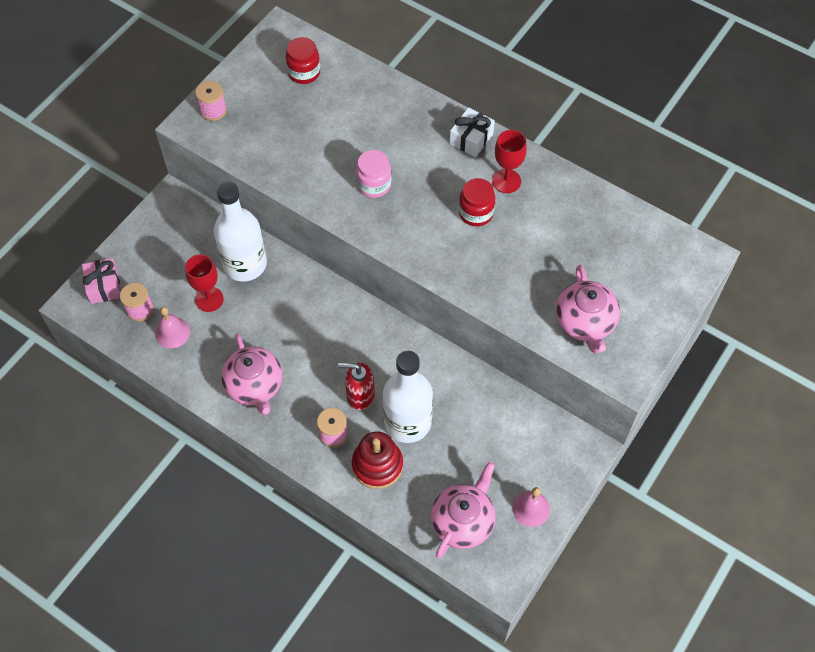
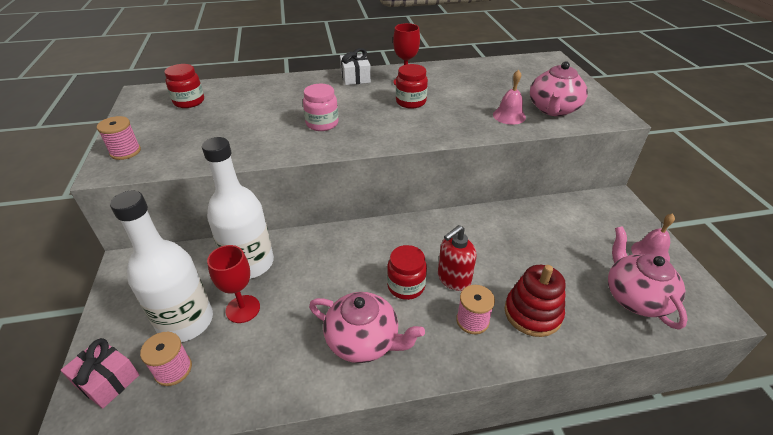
camera: 45 degrees left, 20 degrees down
pink bell [155,307,190,348] -> pink bell moved to [493,70,526,125]
white bottle [383,351,433,443] -> white bottle moved to [110,191,213,342]
pink teapot [555,265,620,353] -> pink teapot turned 75 degrees clockwise [530,61,588,116]
none -> red jar [387,245,427,300]

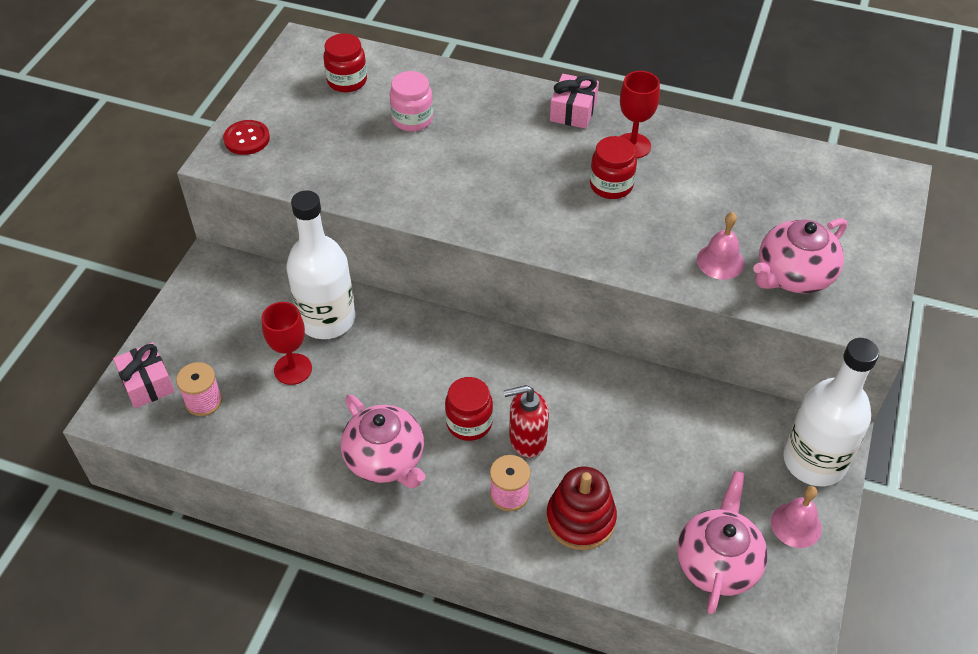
camera: 30 degrees right, 10 degrees up
pink spool [97,116,141,160] -> red button [223,120,270,155]
white bottle [110,191,213,342] -> white bottle moved to [783,338,879,486]
pink jar [303,84,339,131] -> pink jar moved to [390,71,433,132]
white gift [340,48,371,85] -> pink gift [550,74,599,129]

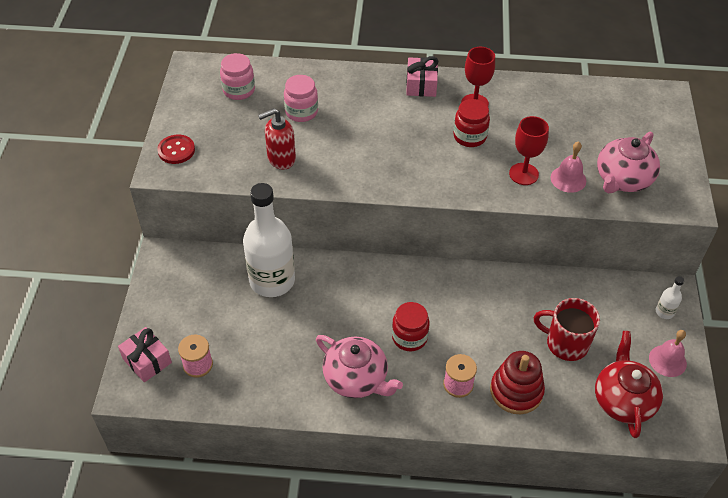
camera: 15 degrees left, 0 degrees up
red goblet [262,302,312,385] -> red goblet moved to [509,116,549,185]
red jar [323,33,367,92] -> pink jar [220,53,255,100]
red soap dispenser [504,385,549,458] -> red soap dispenser moved to [258,108,296,170]
pink teapot [677,471,768,614] -> red teapot [595,331,663,438]
white bottle [783,338,879,486] -> white bottle [656,276,684,319], size x0.40
none -> red mug [534,298,600,361]

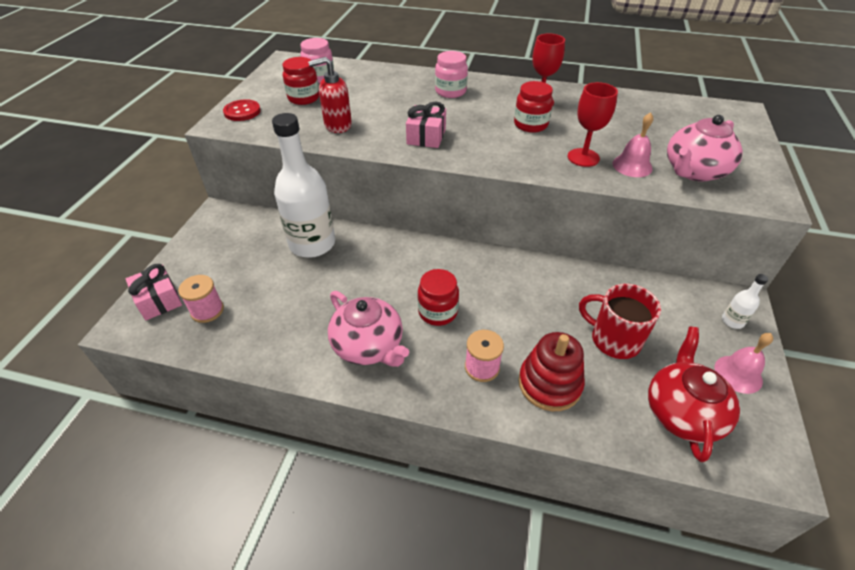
camera: 10 degrees right, 5 degrees down
pink jar [284,75,318,122] -> pink jar moved to [435,51,468,98]
pink gift [406,56,438,97] -> pink gift moved to [406,102,446,148]
none -> red jar [283,57,319,105]

